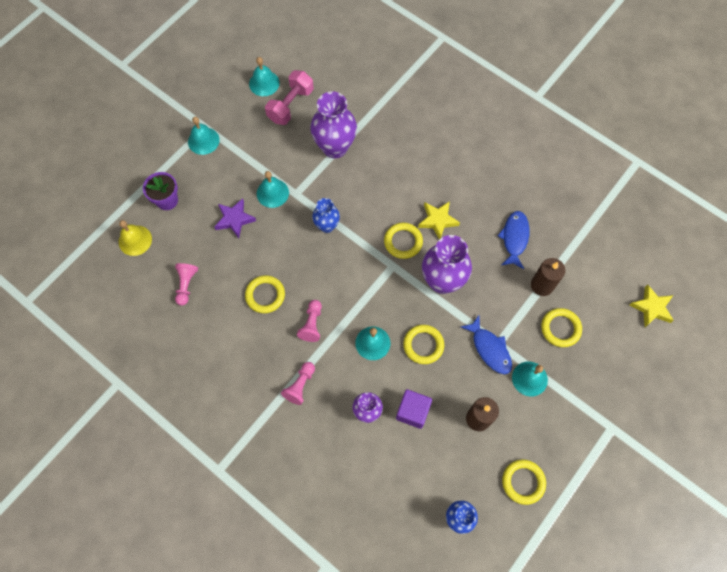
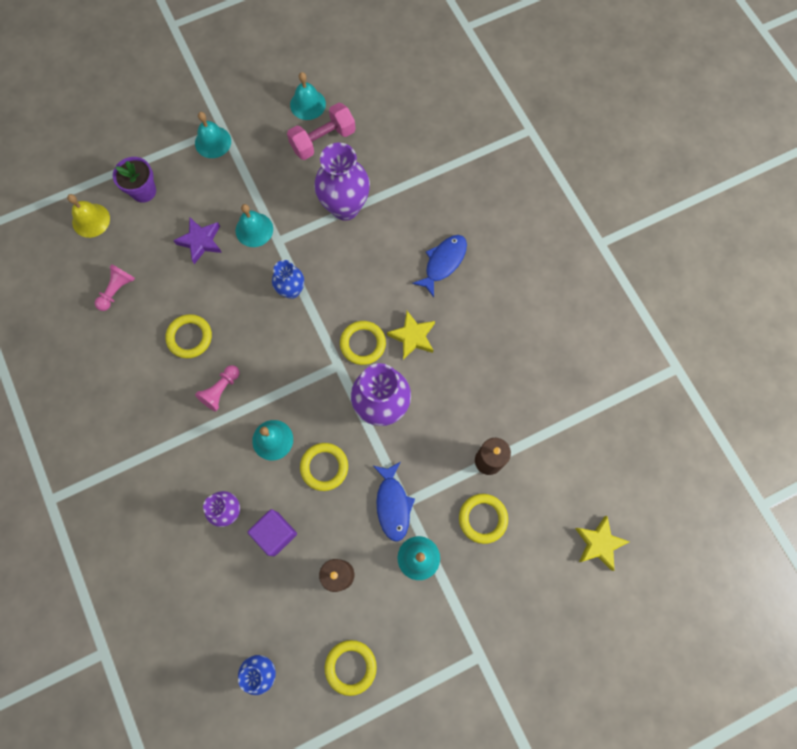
camera: 25 degrees right, 5 degrees up
pink pawn [281,362,315,405] -> none
blue fish [498,211,530,269] -> blue fish moved to [412,235,467,297]

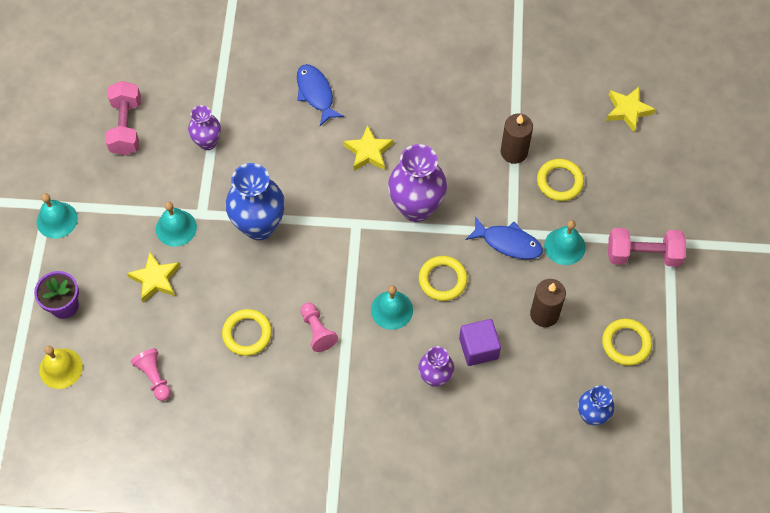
camera: 60 degrees left, 10 degrees down
purple star [173,218,222,264] -> yellow star [127,252,180,302]
blue vase [272,260,304,299] -> blue vase [225,163,285,240], size x1.73
turquoise bell [290,72,326,120] -> none
purple vase [314,143,370,221] -> purple vase [188,105,221,150], size x0.58
yellow ring [340,321,386,365] -> none
none -> pink dumbbell [608,228,686,267]

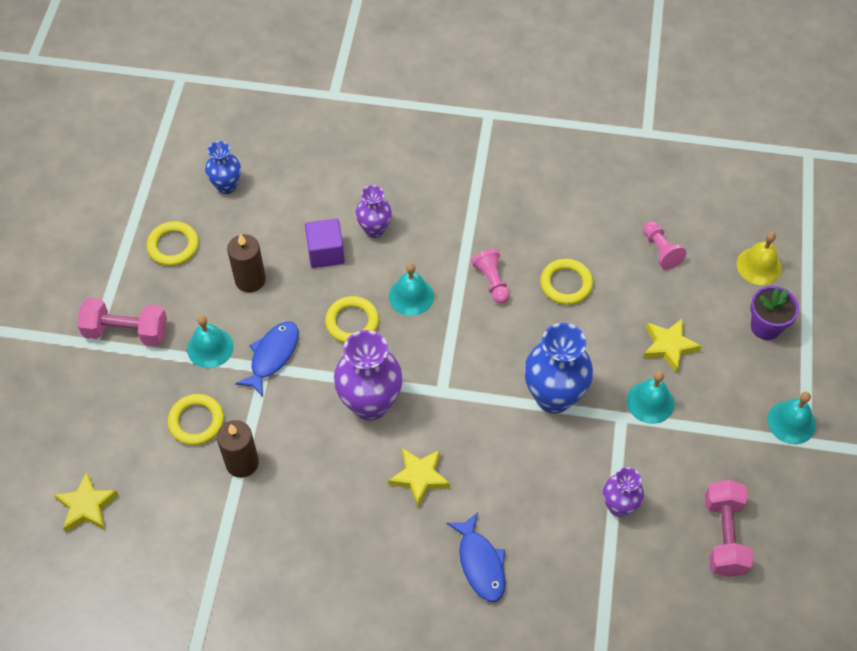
camera: 175 degrees left, 5 degrees down
blue fish [466,216,543,259] -> blue fish turned 90 degrees clockwise [235,321,299,397]

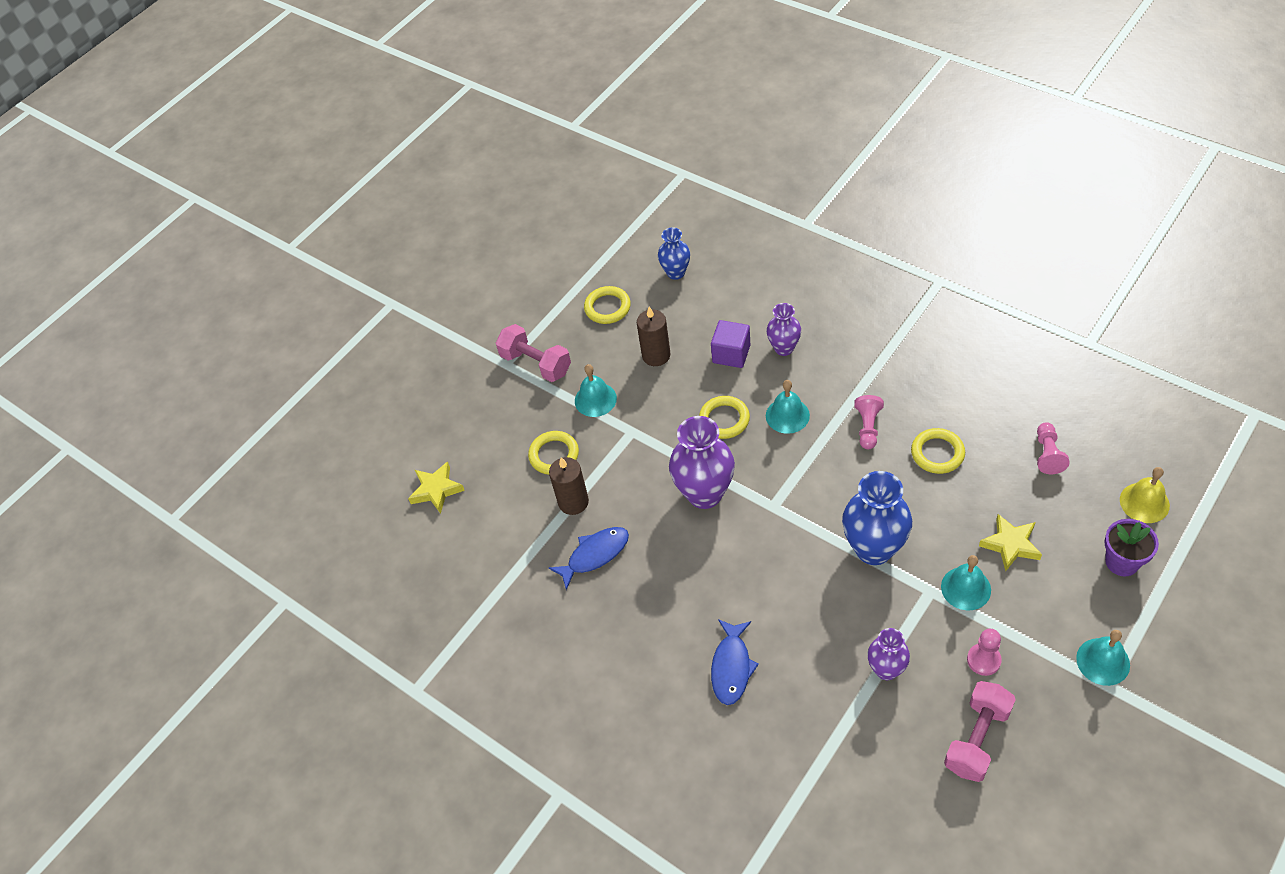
camera: 35 degrees right, 5 degrees down
blue fish [235,321,299,397] -> blue fish moved to [549,527,629,590]
yellow star [388,448,450,507] -> none
none -> pink pawn [967,629,1002,676]

